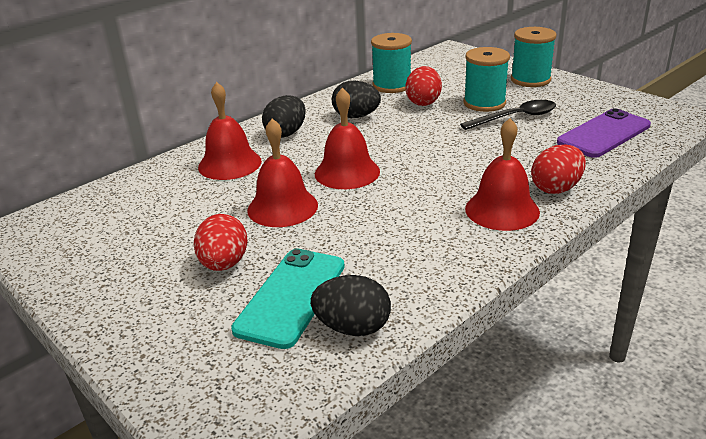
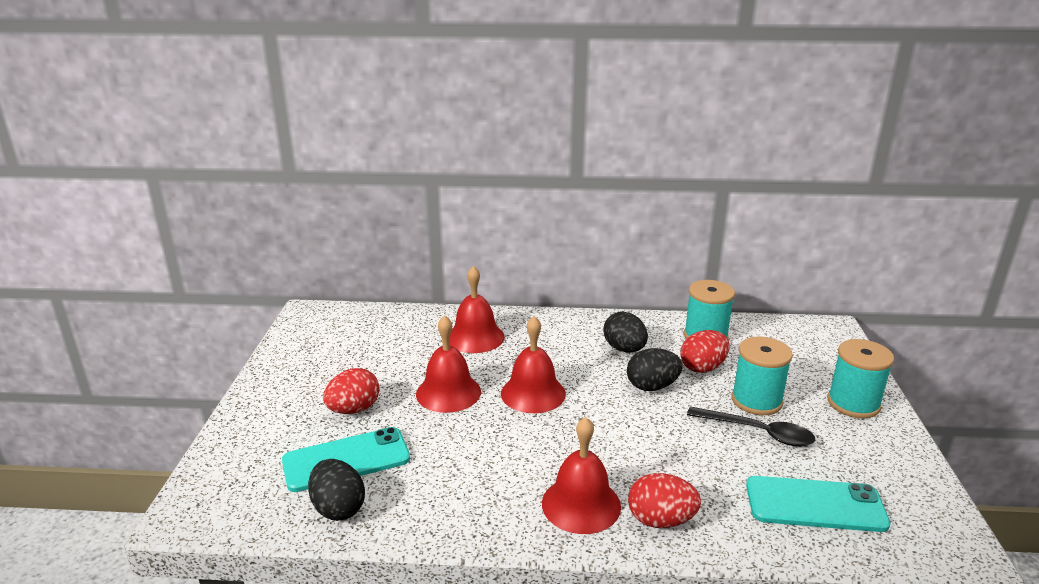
camera: 45 degrees right, 5 degrees down
black egg [262,95,306,137] -> black egg moved to [627,348,683,391]
purple phone [557,108,651,158] -> turquoise phone [746,476,891,532]

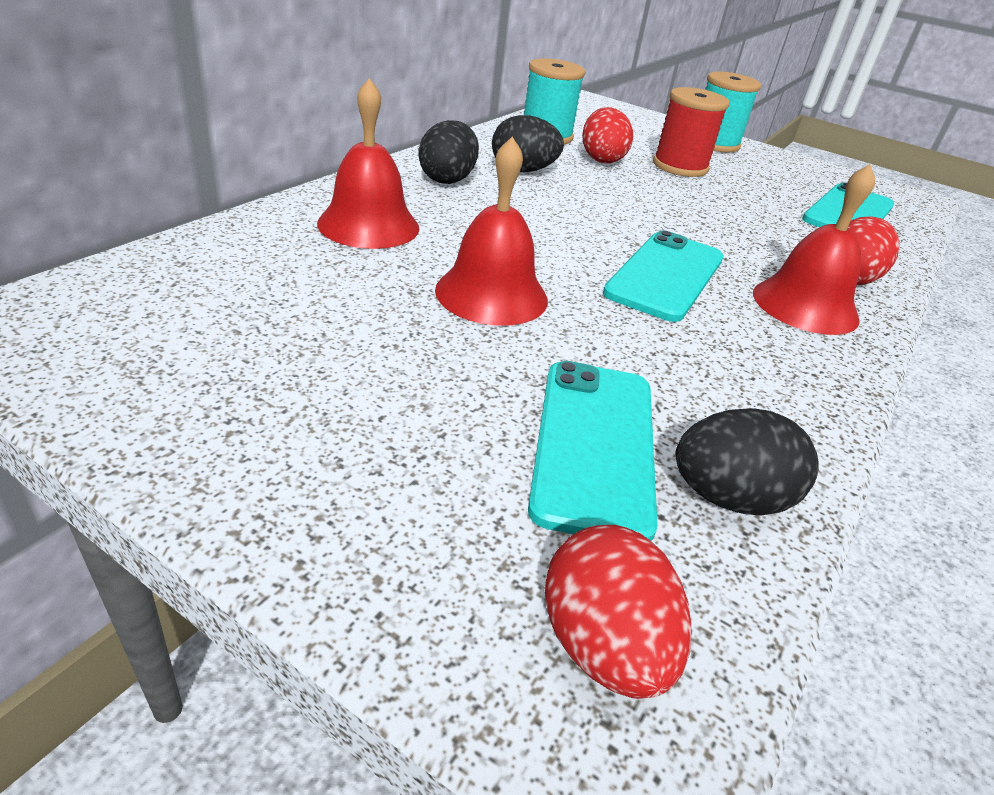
camera: 65 degrees left, 10 degrees up
red egg [323,368,380,414] -> red egg moved to [544,525,691,699]
red bell [501,316,566,413] -> none
black egg [627,348,683,391] -> black egg moved to [419,120,479,184]
black spoon [687,407,815,447] -> none
turquoise spool [731,336,793,415] -> red spool [653,87,730,177]
none -> turquoise phone [603,230,723,322]

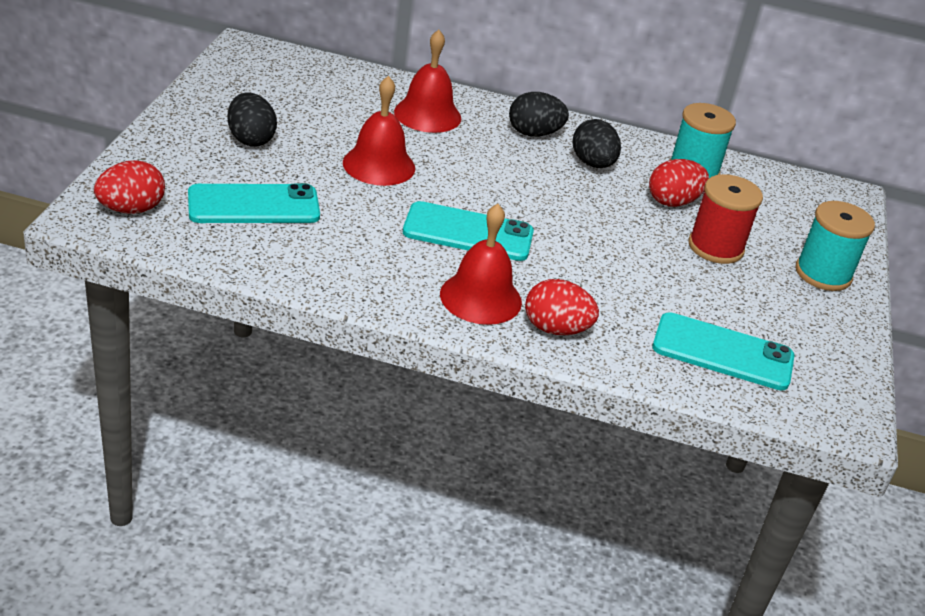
camera: 70 degrees right, 0 degrees up
black egg [675,408,819,516] -> black egg moved to [227,92,277,147]

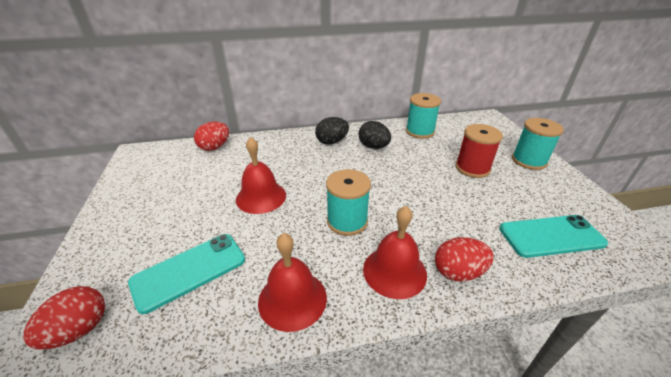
camera: 20 degrees left, 0 degrees up
black egg [227,92,277,147] -> none
red bell [394,30,461,133] -> red bell moved to [258,233,327,332]
turquoise phone [403,201,534,261] -> turquoise spool [326,169,371,236]
red egg [649,159,709,207] -> red egg moved to [194,122,229,151]

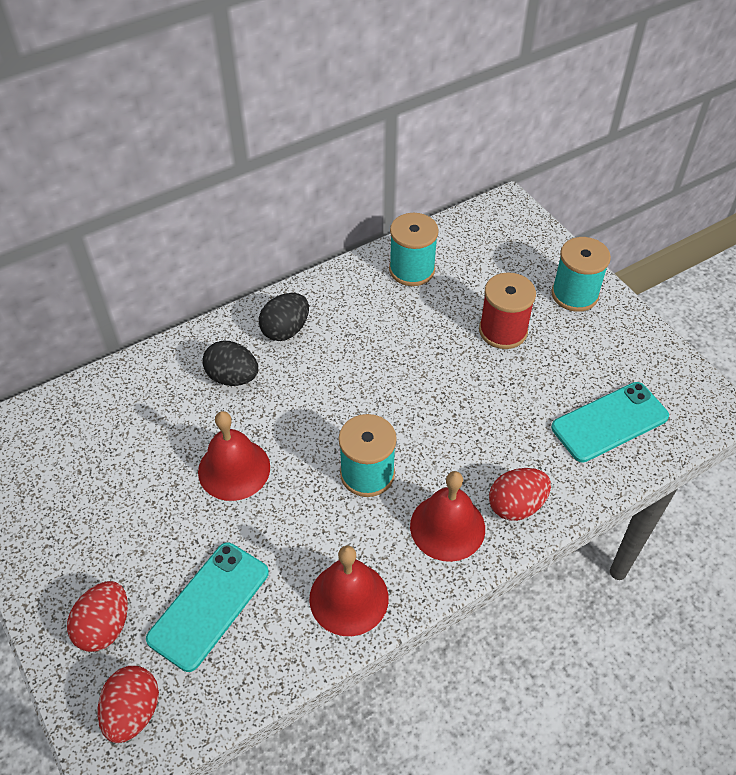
camera: 20 degrees left, 15 degrees up
red egg [194,122,229,151] -> red egg moved to [67,581,128,652]
black egg [359,121,391,149] -> black egg moved to [202,341,258,386]

